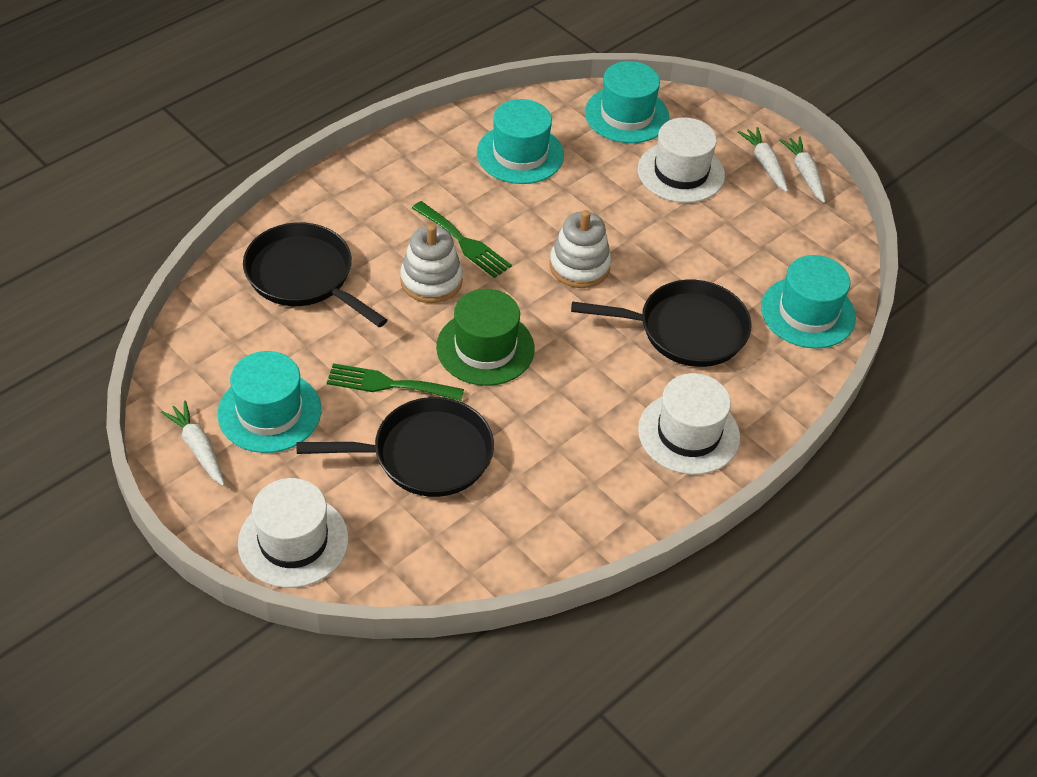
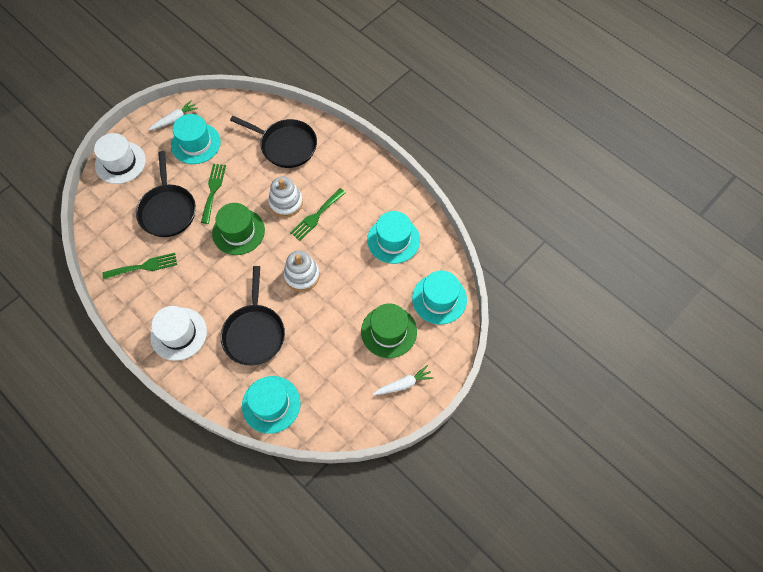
camera: 90 degrees right, 15 degrees up
black pan [243,222,387,327] -> black pan turned 75 degrees clockwise [230,116,317,168]
white hat [638,117,725,203] -> green hat [361,304,417,358]
white carrot [780,136,825,203] -> none
none -> green fork [102,253,177,279]

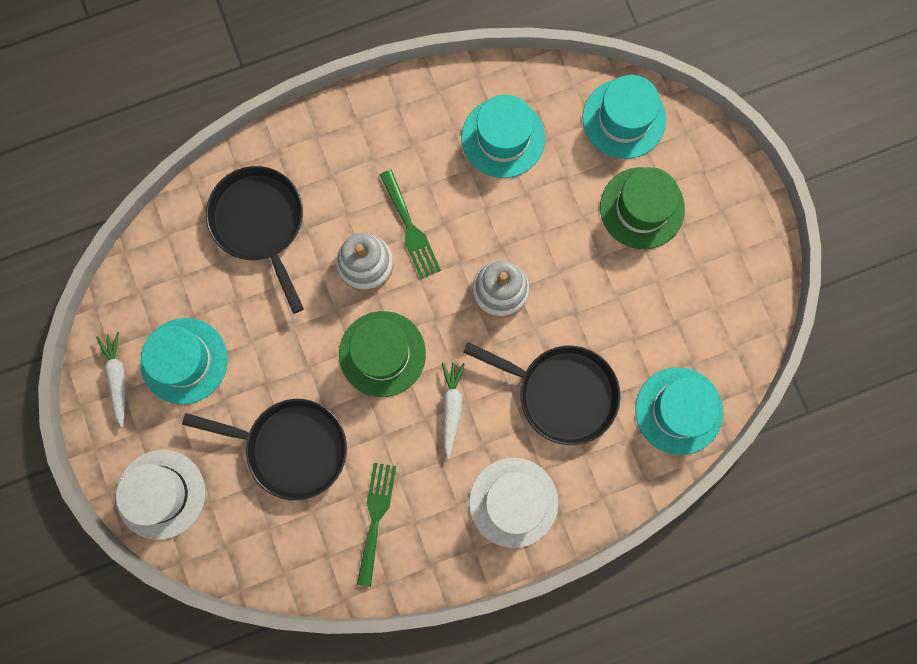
camera: 65 degrees left, 15 degrees up
green fork [201,164,226,224] -> none
black pan [230,116,317,168] -> black pan turned 75 degrees counterclockwise [206,166,304,314]
white carrot [372,365,434,395] -> white carrot moved to [442,362,465,458]

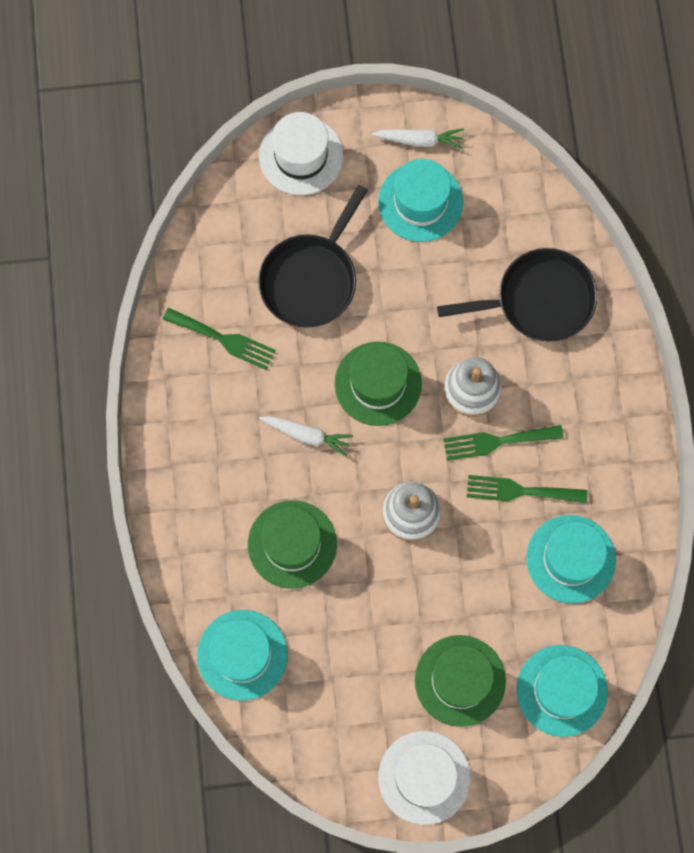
camera: 105 degrees right, 5 degrees down
black pan [463,342,620,445] -> green hat [248,501,337,589]
white hat [469,458,558,548] -> white hat moved to [378,731,471,825]
none -> green fork [467,475,588,504]

